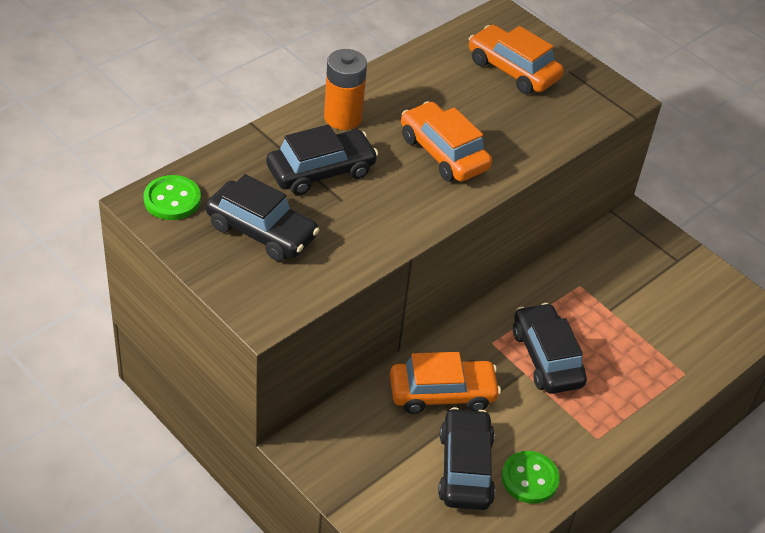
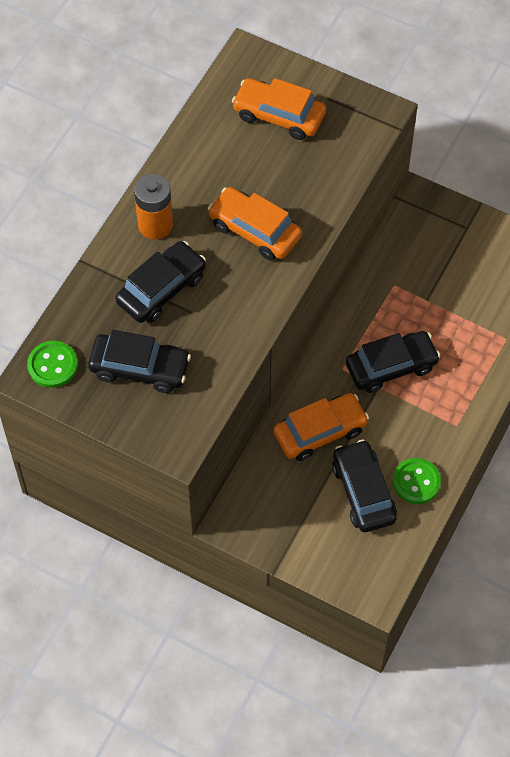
camera: 15 degrees left, 15 degrees up
black car [513,303,587,394] -> black car turned 105 degrees clockwise [346,331,441,393]

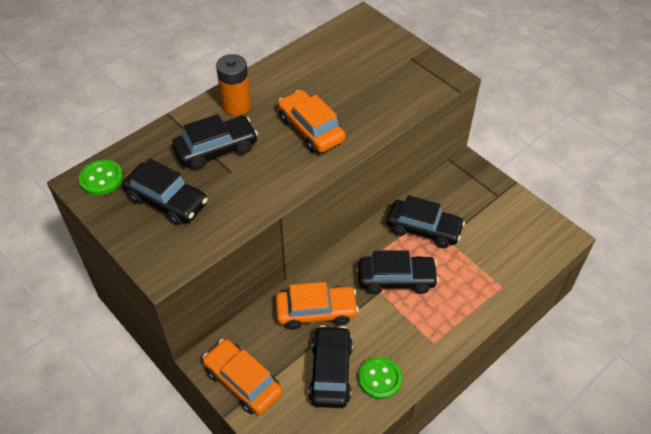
camera: 20 degrees right, 10 degrees down
orange car [232,78,326,140] -> orange car moved to [203,339,283,415]
none -> black car [387,195,465,248]

